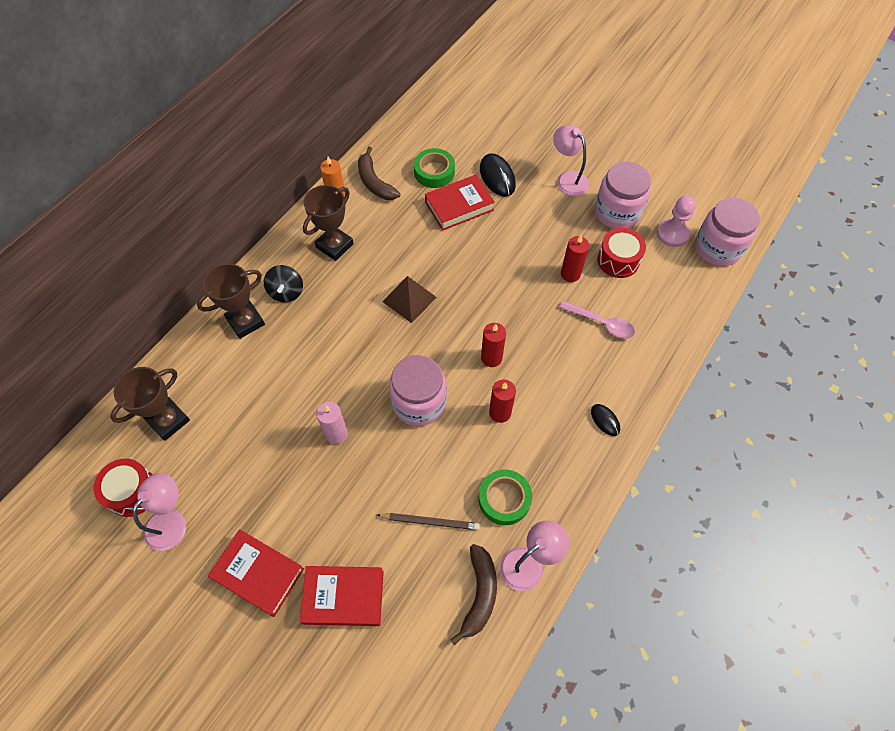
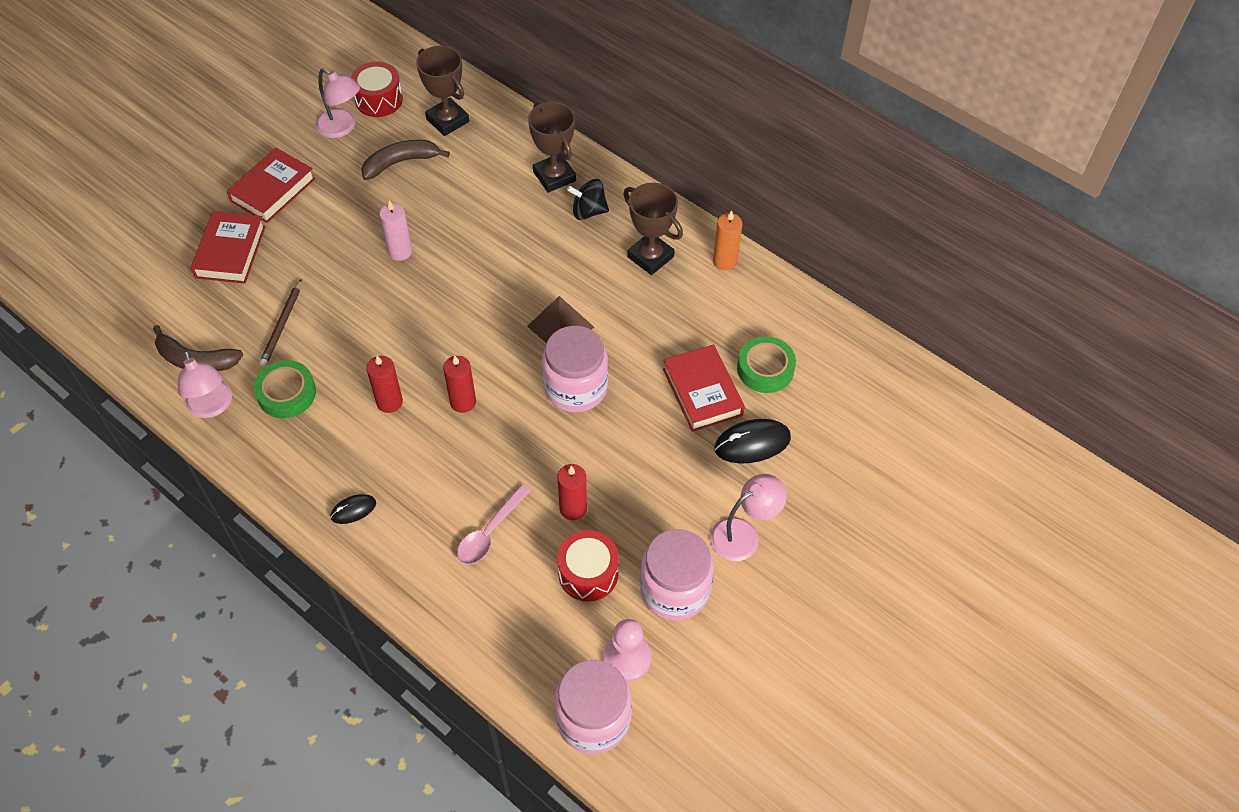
camera: 95 degrees right, 5 degrees down
brown banana [358,147,400,200] -> brown banana moved to [361,140,450,180]
pink jar [389,355,447,426] -> pink jar moved to [542,326,608,412]

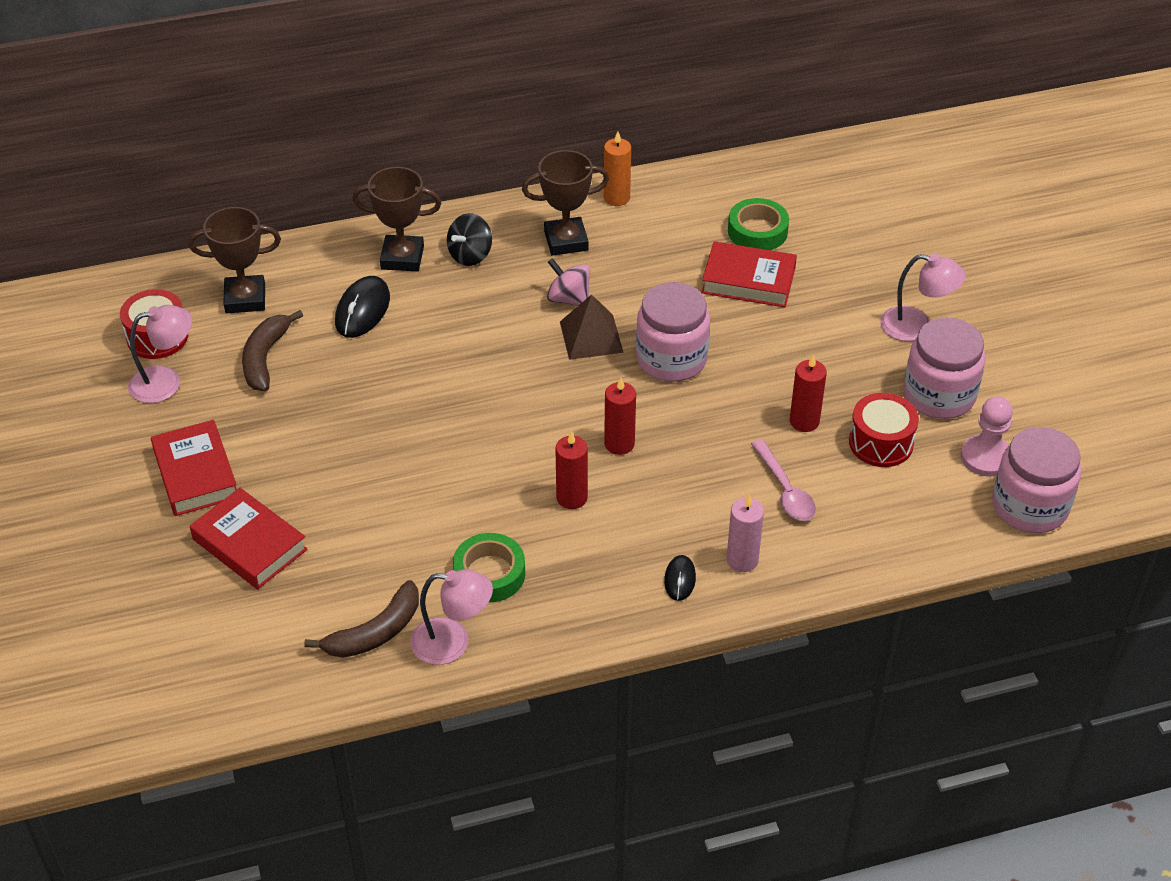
camera: 55 degrees left, 10 degrees down
brown pencil [259,279,302,367] -> none
pink candle [379,200,413,261] -> pink candle moved to [726,495,764,572]
pink lamp [710,474,787,561] -> pink lamp turned 105 degrees clockwise [880,254,966,341]
black mouse [714,419,791,464] -> black mouse moved to [335,276,390,338]
none -> pink spinning top [547,258,590,306]

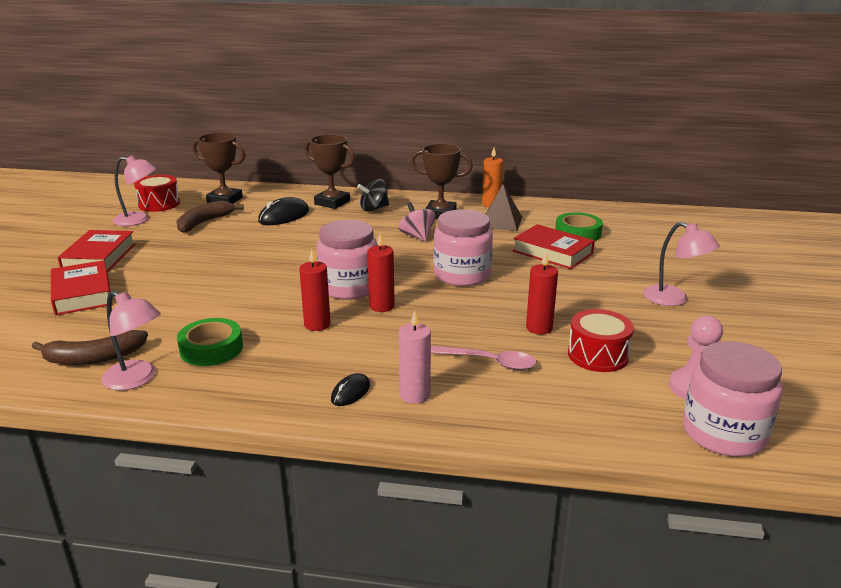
camera: 25 degrees right, 20 degrees down
brown pyramid [560,294,624,360] -> brown pyramid moved to [486,184,522,231]
pink spoon [751,439,816,521] -> pink spoon turned 75 degrees counterclockwise [431,346,537,370]
pink jar [904,318,985,419] -> pink jar moved to [317,220,378,300]

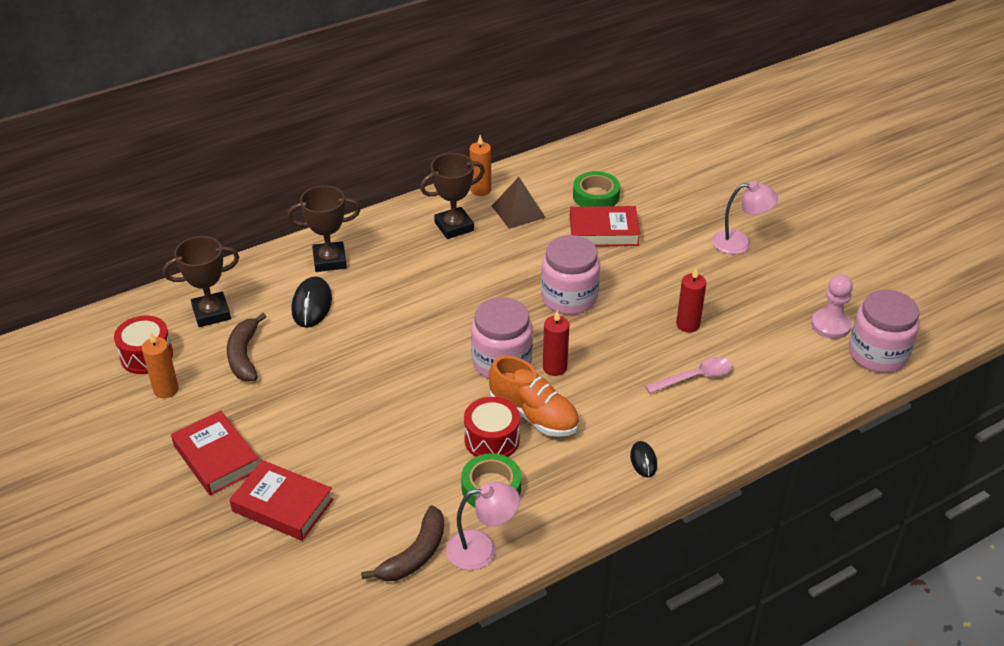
camera: 40 degrees left, 15 degrees up
pink lamp [113,155,157,226] -> orange candle [142,333,179,398]
red candle [299,249,331,331] -> orange shoe [489,356,579,437]
black spinning top [357,179,389,212] -> none
pink spinning top [399,202,435,241] -> none
pink candle [399,311,431,404] -> none
red drum [568,309,634,372] -> red drum moved to [464,397,520,457]

